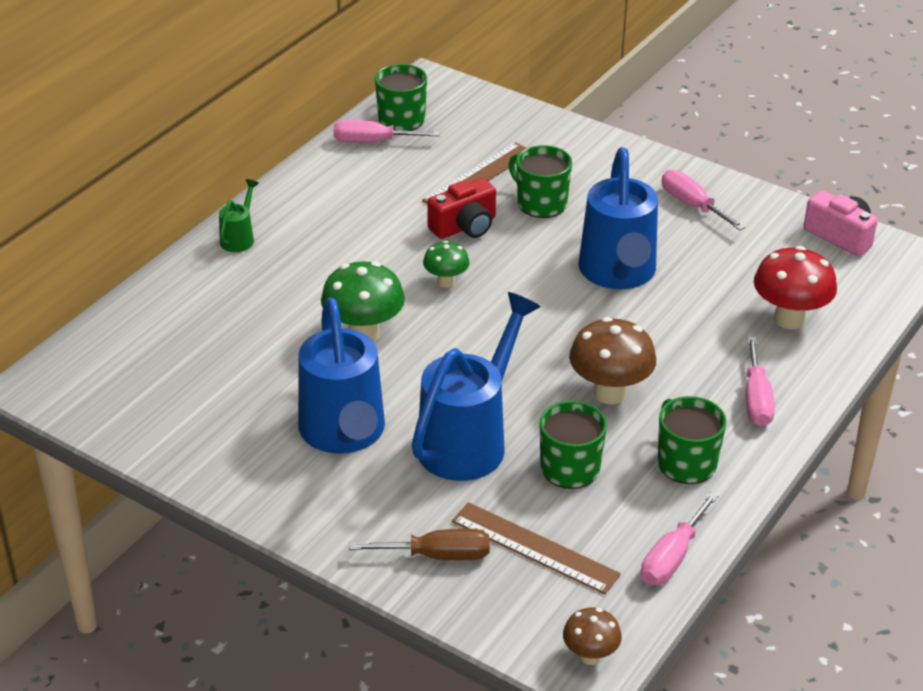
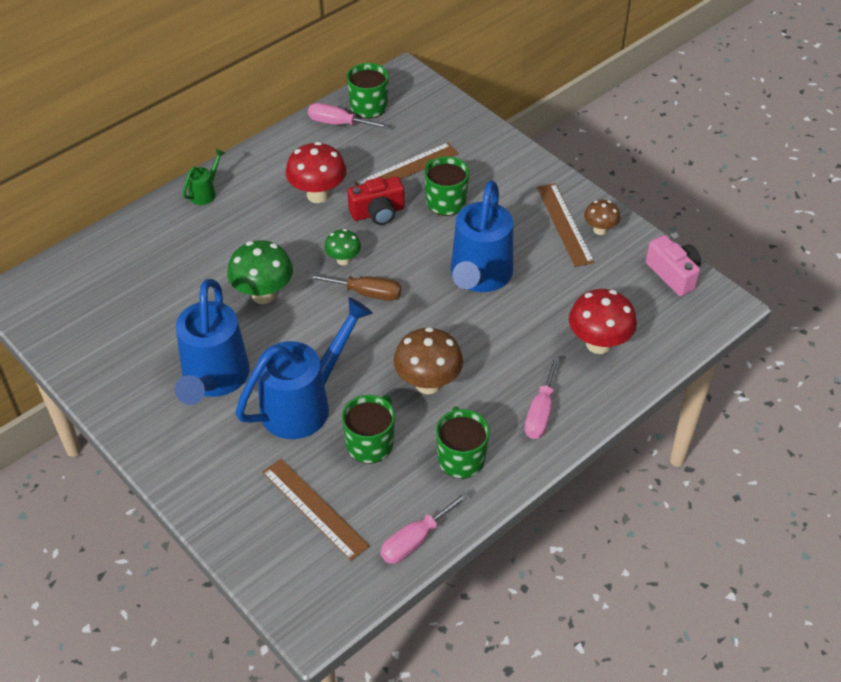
camera: 15 degrees right, 10 degrees up
brown screwdriver [349,529,490,560] -> brown screwdriver moved to [308,274,401,301]
brown mushroom [563,608,622,665] -> brown mushroom moved to [584,200,620,235]
pink screwdriver [662,170,745,230] -> brown ruler [537,183,595,267]
none -> red mushroom [286,142,347,203]

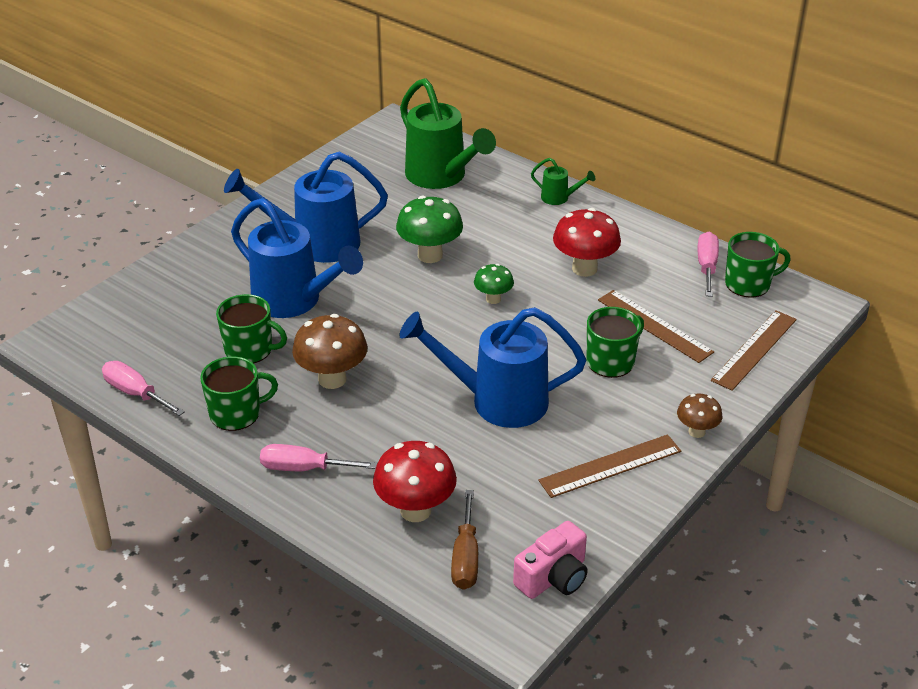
camera: 80 degrees right, 10 degrees down
brown ruler [262,459,370,561] -> brown ruler moved to [711,310,797,391]
brown screwdriver [308,274,401,301] -> brown screwdriver moved to [451,490,478,590]
red camera [347,177,405,225] -> none
brown mushroom [584,200,620,235] -> brown mushroom moved to [677,394,722,438]
none -> green watering can [400,78,496,189]

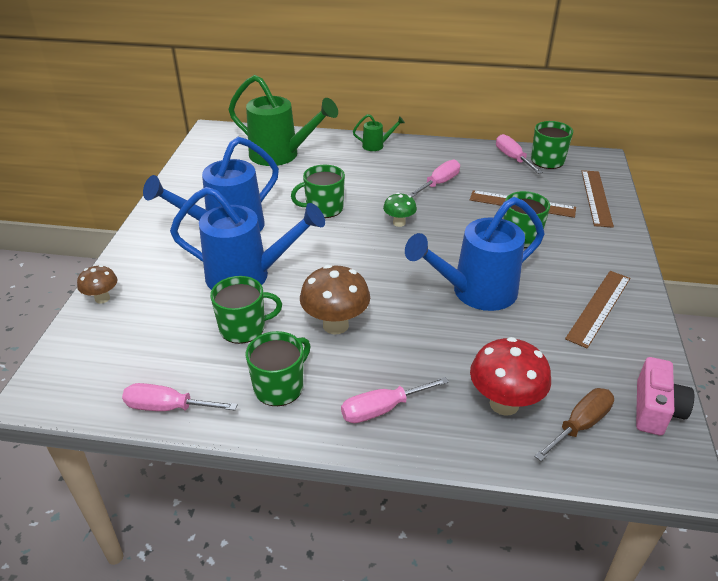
camera: 30 degrees left, 0 degrees up
green mushroom [396,195,463,263] -> green mug [291,165,345,218]
brown screwdriver [451,490,478,590] -> brown screwdriver turned 105 degrees counterclockwise [534,388,614,461]
red mushroom [553,208,621,277] -> pink screwdriver [409,160,460,197]
brown mushroom [677,394,722,438] -> brown mushroom moved to [77,265,117,304]

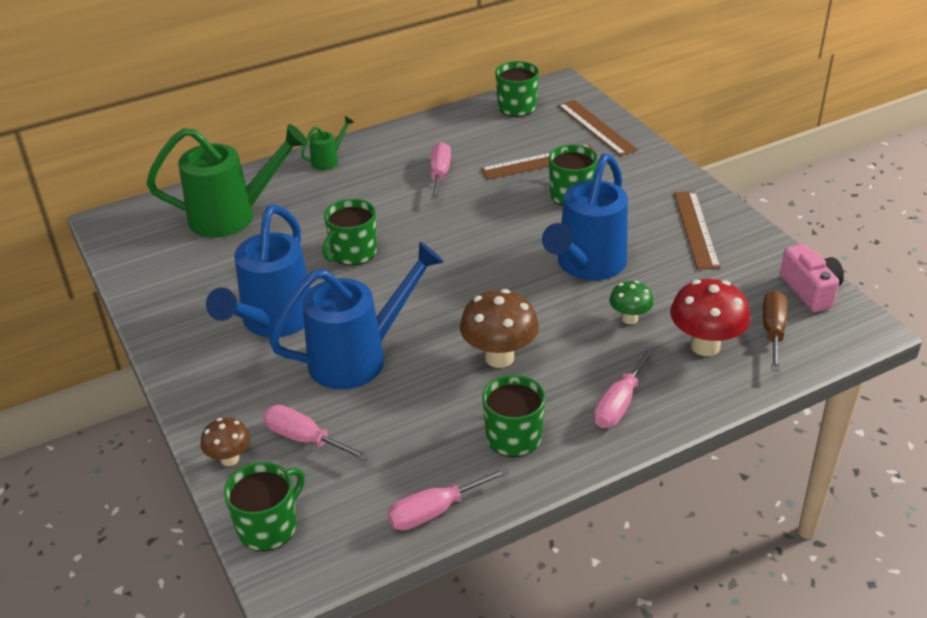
camera: 35 degrees left, 0 degrees up
green mug [210,276,282,344] -> green mug moved to [224,462,305,551]
green mushroom [383,193,417,227] -> green mushroom moved to [609,281,654,324]
pink screwdriver [496,134,543,174] -> pink screwdriver moved to [263,405,370,461]

